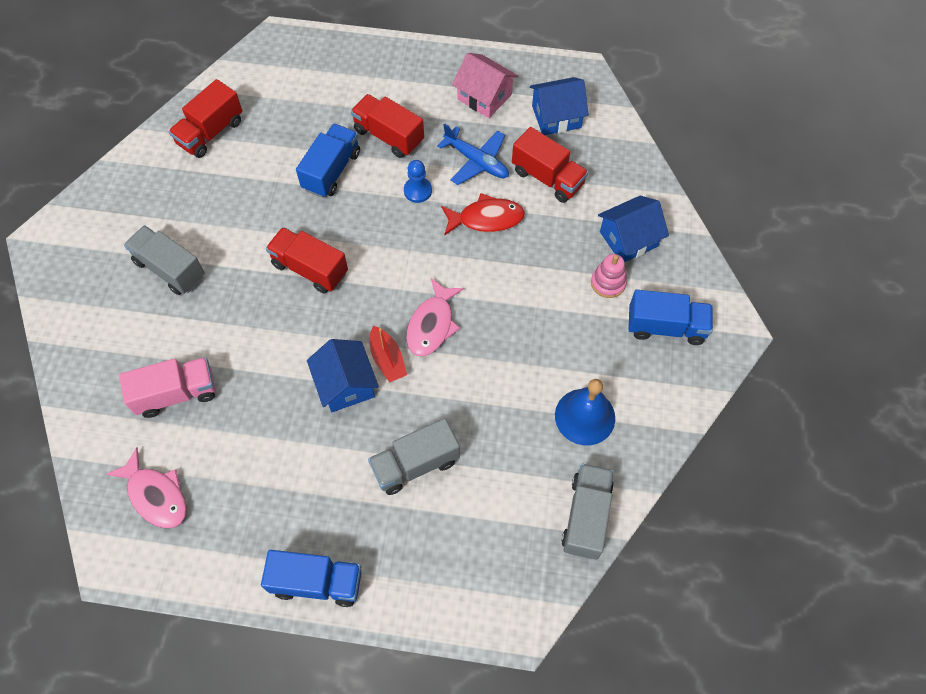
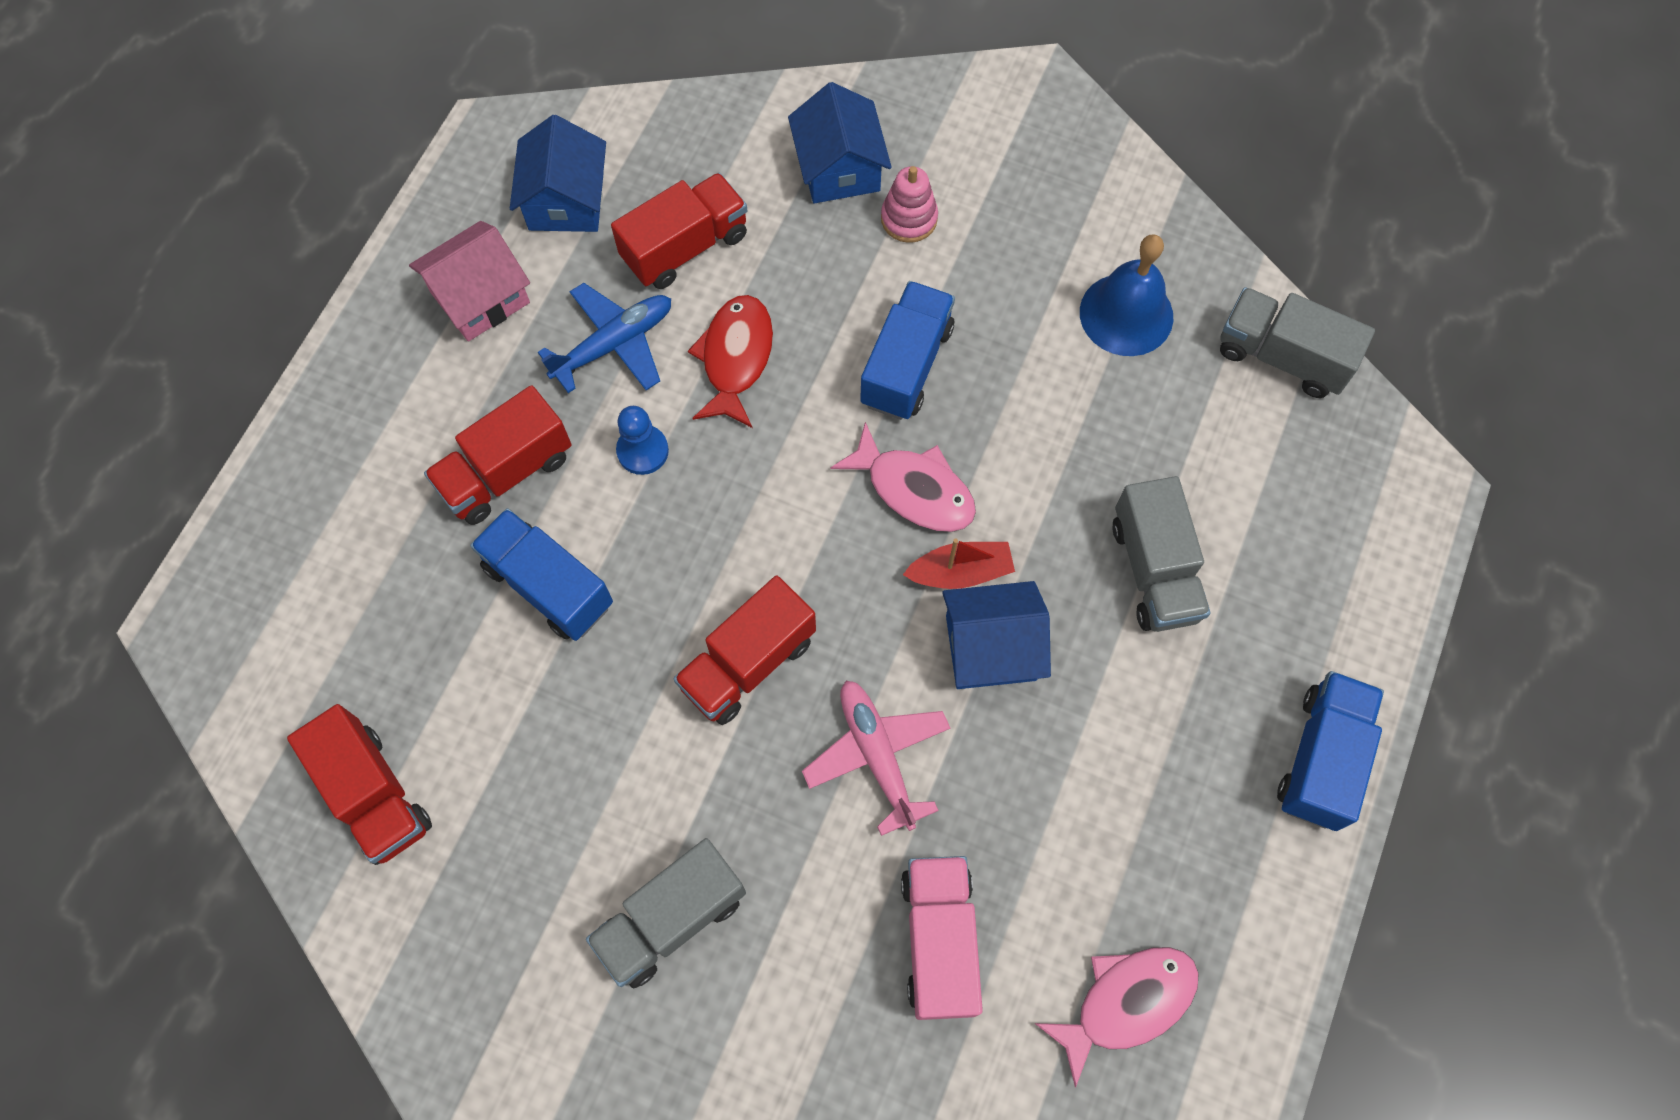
camera: 75 degrees left, 5 degrees up
blue truck [628,290,713,345] -> blue truck moved to [860,281,955,420]
none -> pink plane [802,681,951,836]

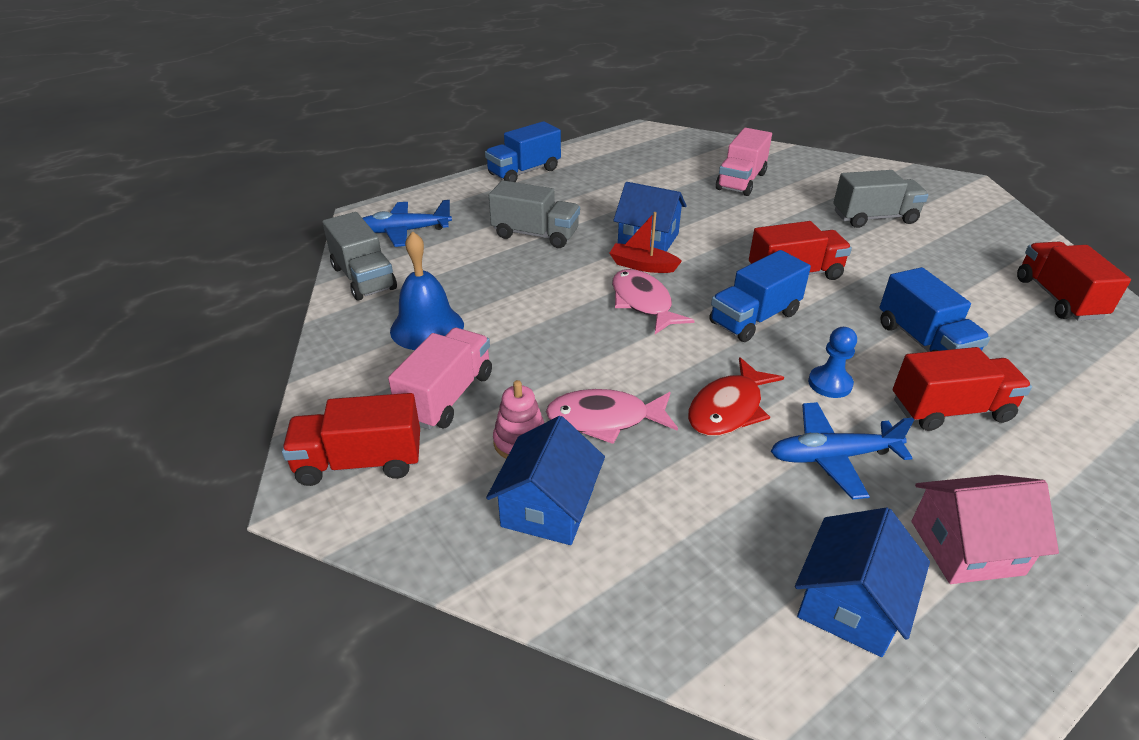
camera: 150 degrees left, 30 degrees down
red truck [611,173,748,289] -> red truck moved to [282,393,420,486]
pink plane [802,681,951,836] -> none
blue truck [860,281,955,420] -> blue truck moved to [709,250,811,342]
pink fish [1034,947,1199,1088] -> pink fish moved to [546,389,678,444]
grey truck [1112,476,1210,632] -> grey truck turned 90 degrees clockwise [489,180,580,248]
none -> blue plane [363,200,452,247]
none -> pink truck [388,328,492,430]

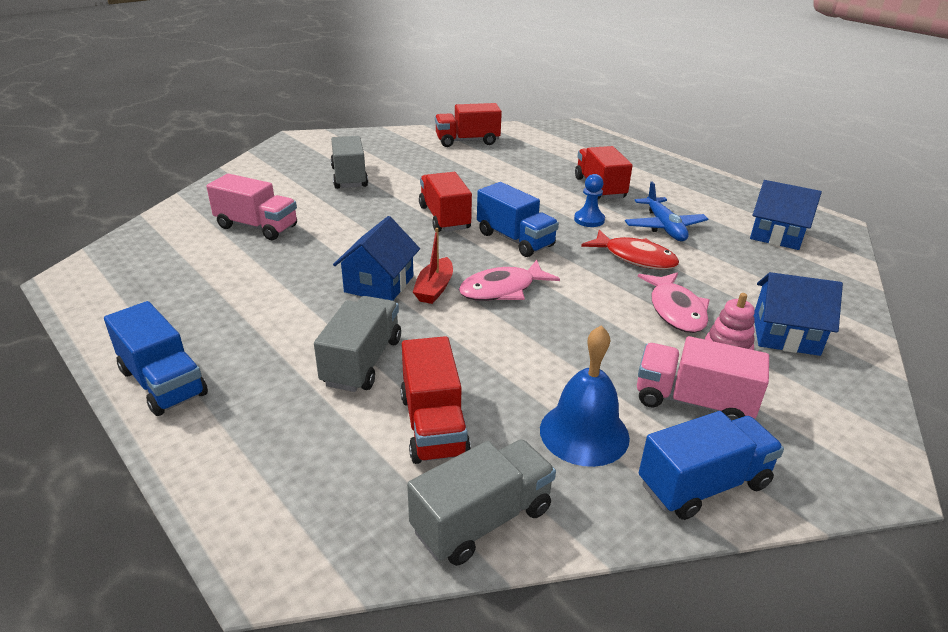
camera: 95 degrees left, 5 degrees down
red truck [282,393,420,486] -> red truck moved to [400,336,471,464]
blue plane [363,200,452,247] -> none
blue truck [880,267,990,352] -> blue truck moved to [639,411,784,520]
pink house [912,475,1059,584] -> none

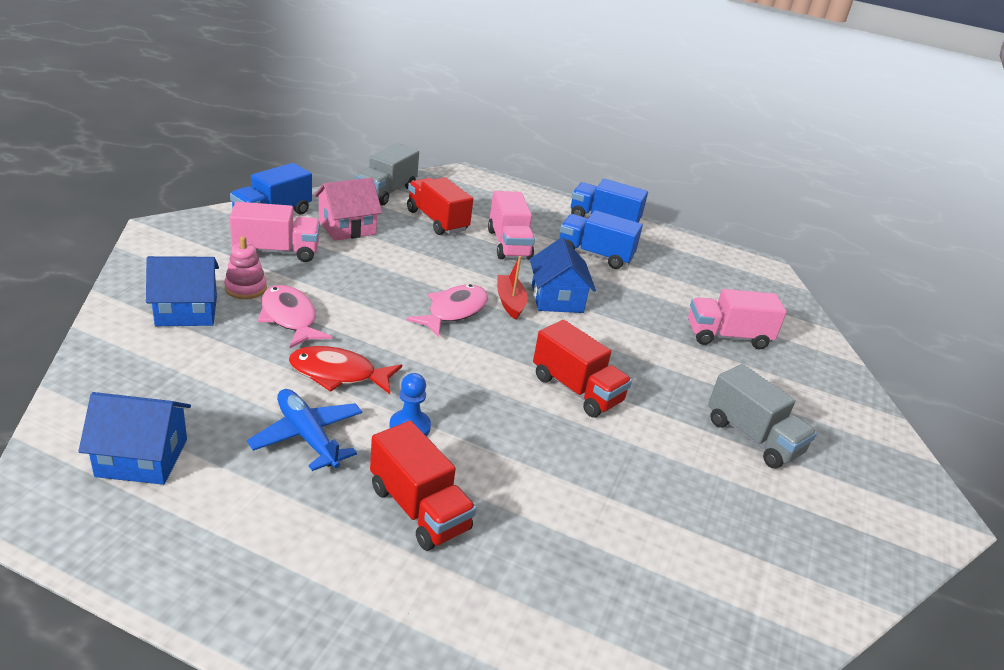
camera: 150 degrees right, 0 degrees up
grey truck [314,296,401,392] -> pink truck [488,191,535,260]
red truck [435,103,502,147] -> none
blue truck [477,182,559,257] -> blue truck moved to [559,210,643,269]
blue bell [540,325,630,467] -> pink house [314,178,382,241]

